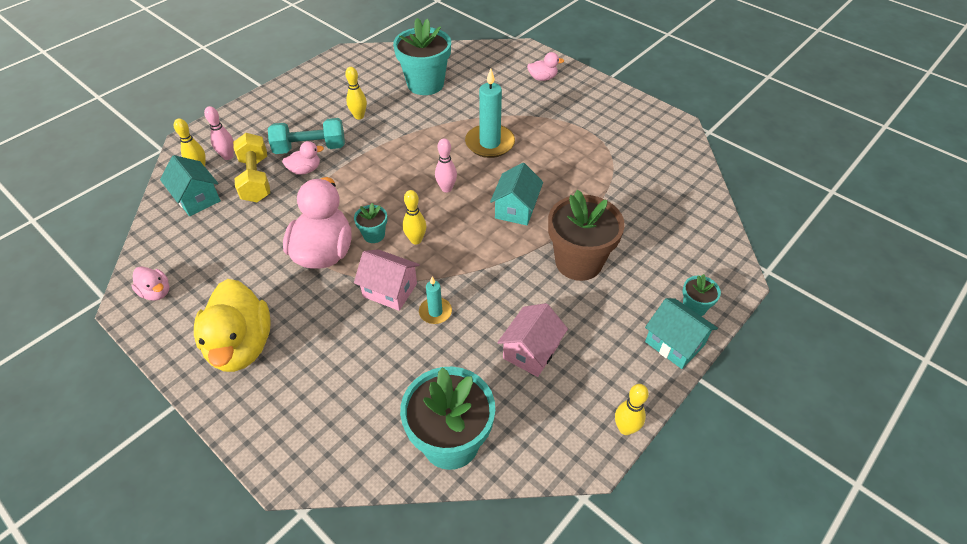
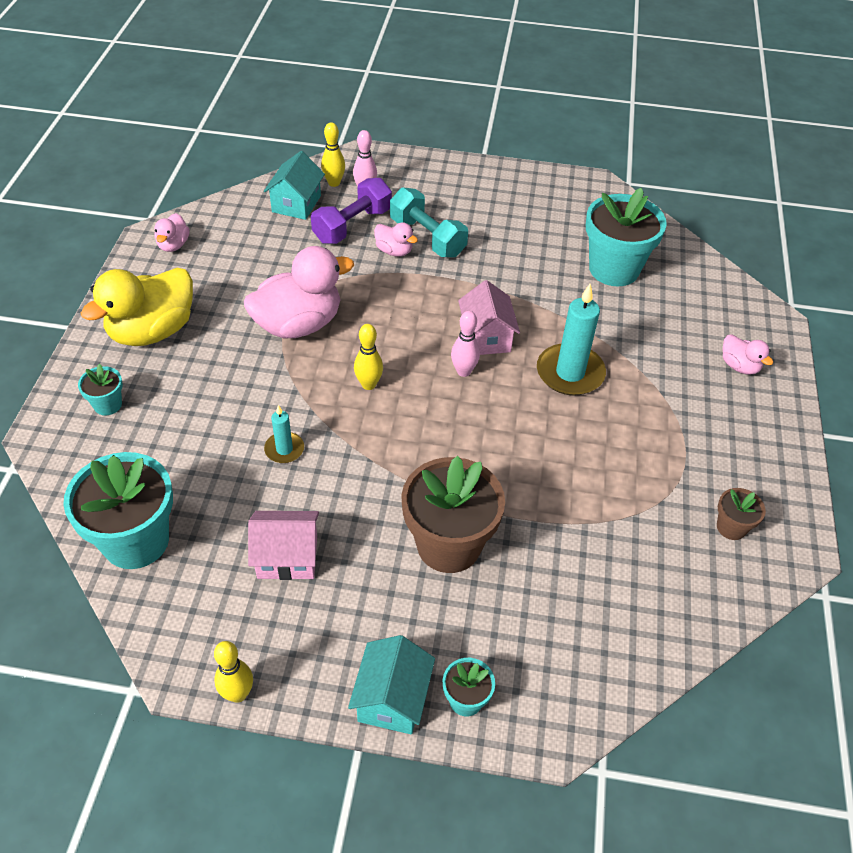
camera: 55 degrees right, 0 degrees up
yellow dumbbell [233,133,270,202] -> purple dumbbell [311,178,392,244]
yellow bowling pin [345,67,367,119] -> none
turquoise flower pot [354,203,387,243] -> turquoise flower pot moved to [78,364,123,415]
pink house [354,249,420,311] -> pink house moved to [458,280,520,355]
turquoise house [490,163,543,225] -> none
none -> brown flower pot [717,488,766,540]

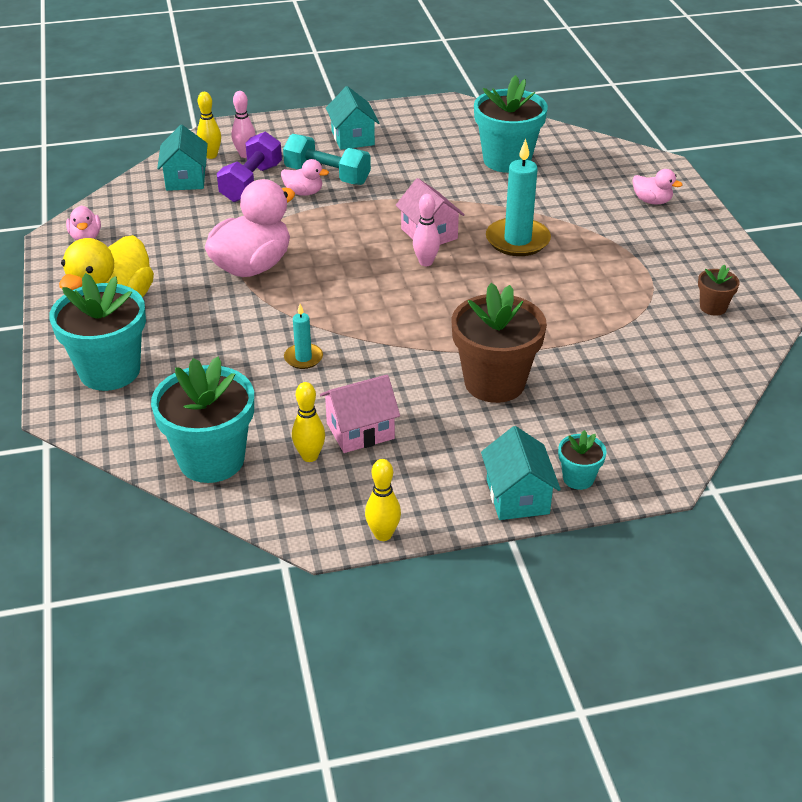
camera: 20 degrees left, 10 degrees down
turquoise flower pot [78,364,123,415] -> turquoise flower pot [49,273,146,391], size x2.13
yellow bowling pin [354,324,383,390] -> yellow bowling pin moved to [292,382,325,462]
none -> turquoise house [326,86,379,150]

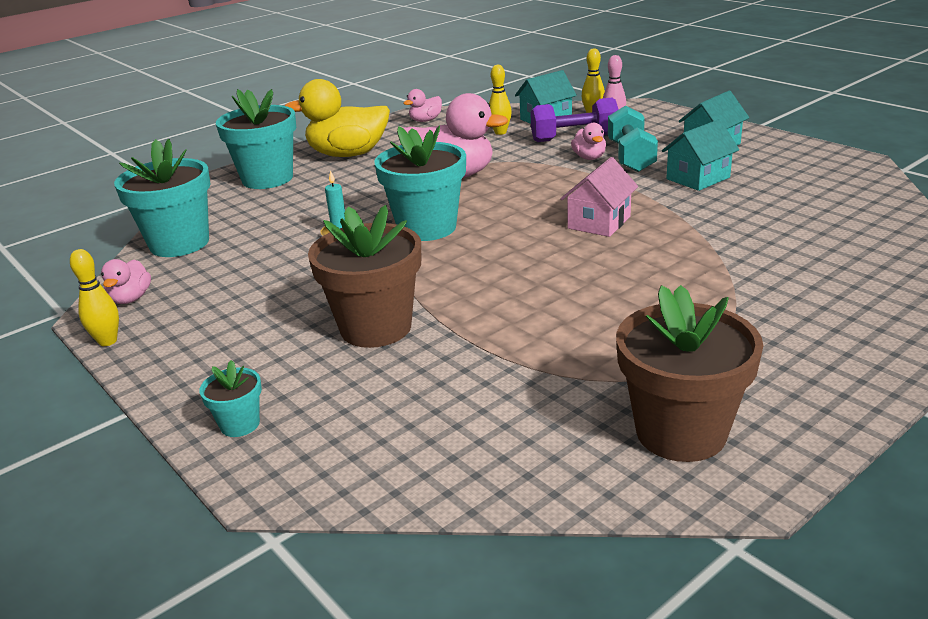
camera: 65 degrees right, 10 degrees down
yellow bowling pin [292,382,325,462] -> yellow bowling pin moved to [489,65,512,135]
pink house [320,375,400,453] -> none
pink bowling pin [413,194,440,266] -> none
turquoise flower pot [474,75,548,173] -> turquoise flower pot moved to [375,126,466,241]
turquoise house [481,426,561,520] -> turquoise house moved to [662,119,739,191]
turquoise candle [486,139,551,256] -> none
pink duck [633,169,682,204] -> pink duck moved to [101,259,151,304]
brown flower pot [698,265,740,316] -> brown flower pot [616,285,763,462], size x2.13

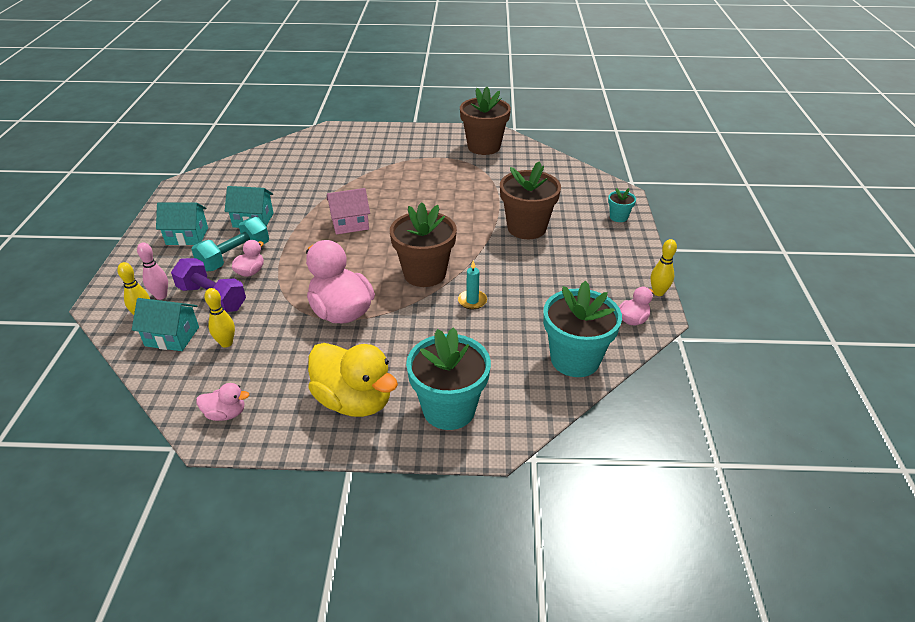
camera: 140 degrees left, 10 degrees up
turquoise flower pot [375,126,466,241] -> brown flower pot [390,202,457,287]

